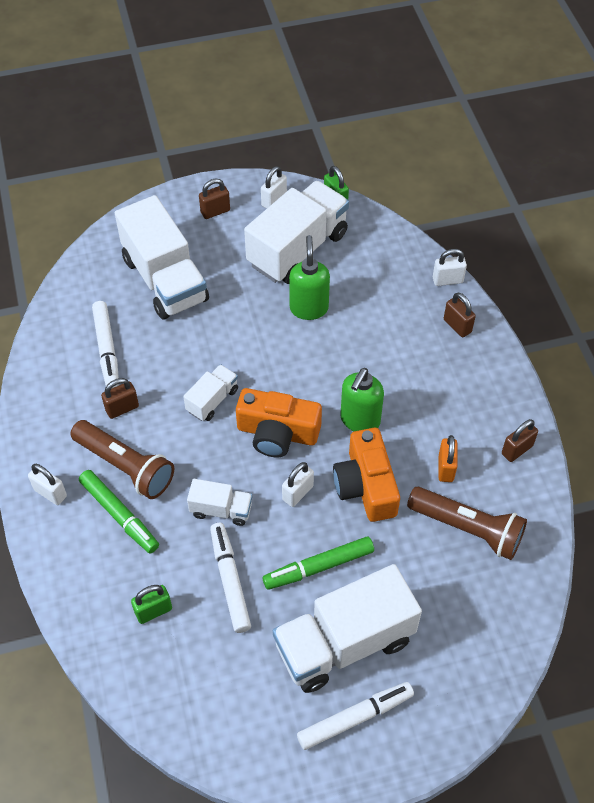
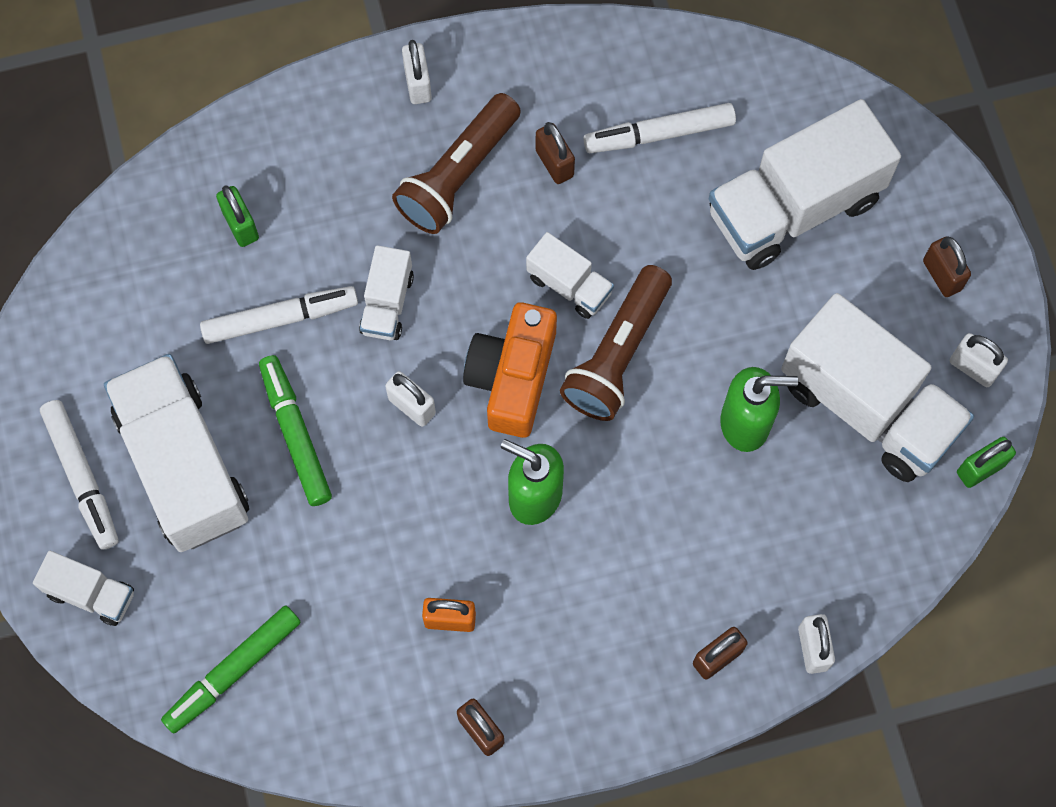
camera: 90 degrees right, 15 degrees up
white padlock [28,464,67,505] -> white padlock turned 45 degrees counterclockwise [402,40,432,104]
green marker [79,470,159,553] -> green marker moved to [161,605,300,733]
orange camera [333,428,400,522] -> none
brown flashlight [407,487,527,560] -> brown flashlight moved to [560,265,672,421]
none -> white truck [33,551,134,626]

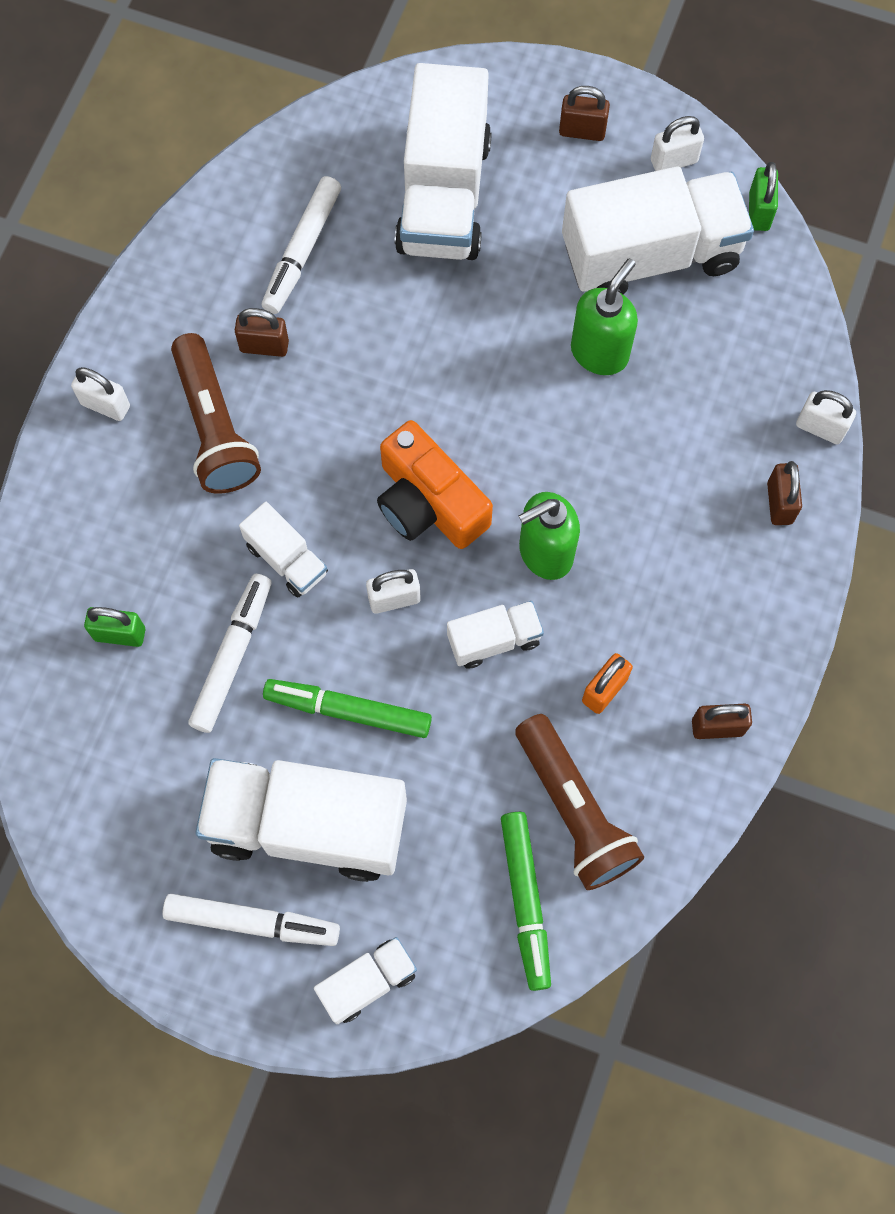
camera: 55 degrees left, 0 degrees up
white truck [526,232,614,319] -> white truck moved to [447,601,544,669]
brown flashlight [560,265,672,421] -> brown flashlight moved to [515,714,644,890]

